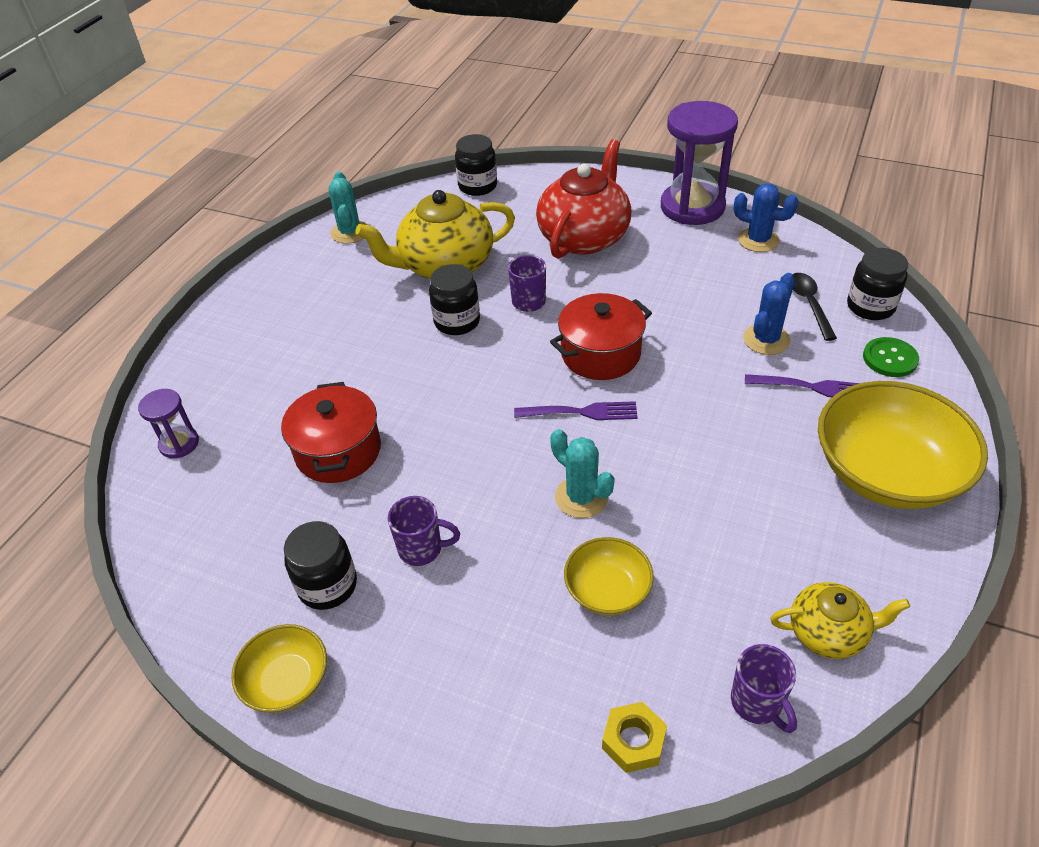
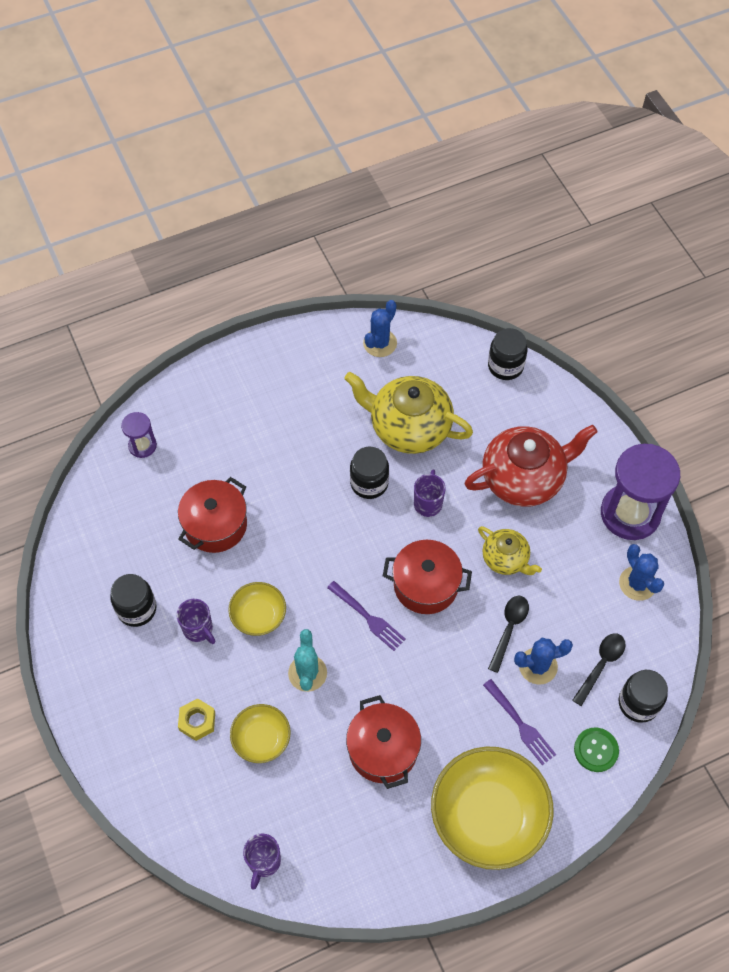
camera: 40 degrees right, 15 degrees up
yellow bowl [231,624,327,713] -> yellow bowl moved to [228,582,286,636]
turquoise cactus [328,171,367,244] -> blue cactus [363,300,397,357]
yellow nut [602,702,667,773] -> yellow nut moved to [178,698,215,741]
yellow teapot [770,582,910,659] -> yellow teapot moved to [478,526,542,575]
none -> red pot [346,695,421,789]
none -> black spoon [488,596,529,673]

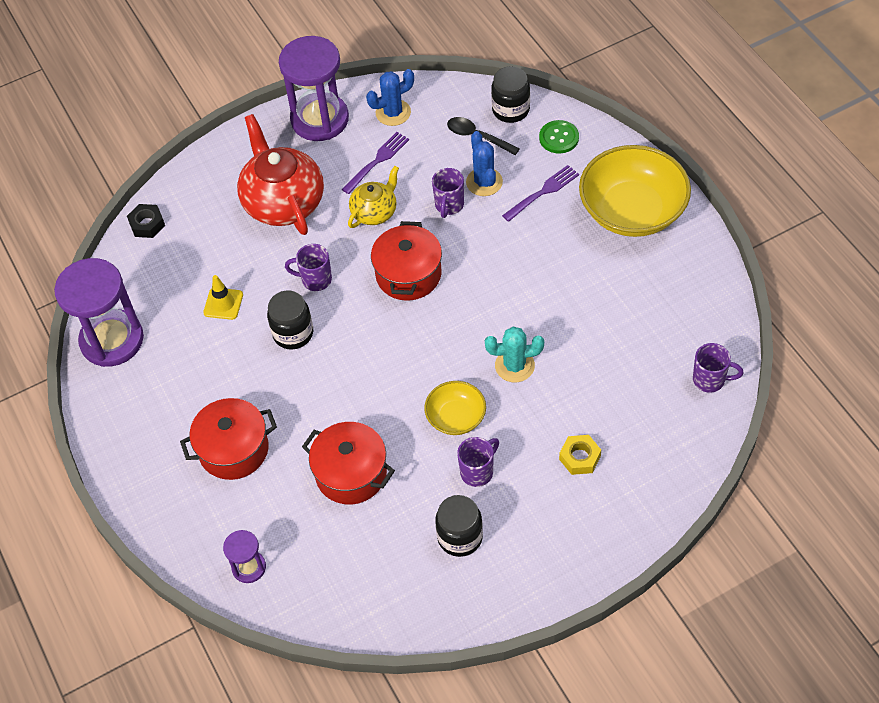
camera: 90 degrees left, 5 degrees down
yellow bowl [230,704,291,763] -> none
purple fork [327,581,405,651] -> purple fork moved to [342,132,409,194]
yellow teapot [344,372,473,454] -> yellow traffic cone [203,275,243,320]
red pot [346,695,421,789] -> red pot moved to [180,398,277,480]
blue cactus [363,300,397,357] -> purple hourglass [54,258,144,367]
black jar [488,328,528,380] -> black nut [127,204,165,238]
black spoon [488,596,529,673] -> purple mug [432,168,464,218]

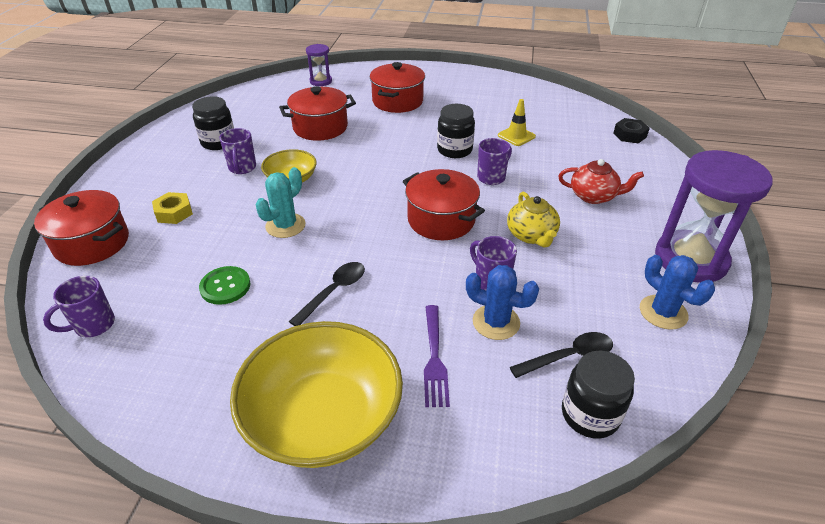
camera: 125 degrees right, 15 degrees down
purple hourglass [54,258,144,367] -> none
red teapot [237,114,324,235] -> red teapot [558,159,644,204], size x0.55
purple fork [342,132,409,194] -> none
blue cactus [366,69,414,126] -> blue cactus turned 45 degrees counterclockwise [640,255,715,330]
green button [539,120,579,154] -> green button moved to [199,266,251,305]
none -> red pot [34,190,129,266]
none -> black spoon [289,262,365,326]

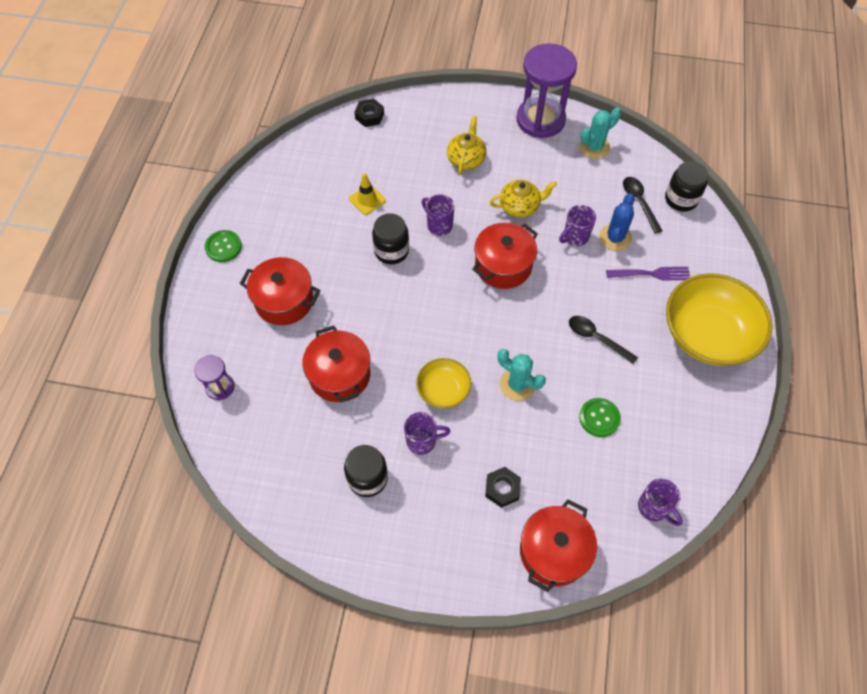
camera: 90 degrees left, 20 degrees up
yellow nut [152,192,193,224] -> black nut [485,467,521,508]
red teapot [558,159,644,204] -> yellow teapot [447,116,486,175]
blue cactus [640,255,715,330] -> turquoise cactus [580,108,621,159]
none -> green button [205,230,242,262]

